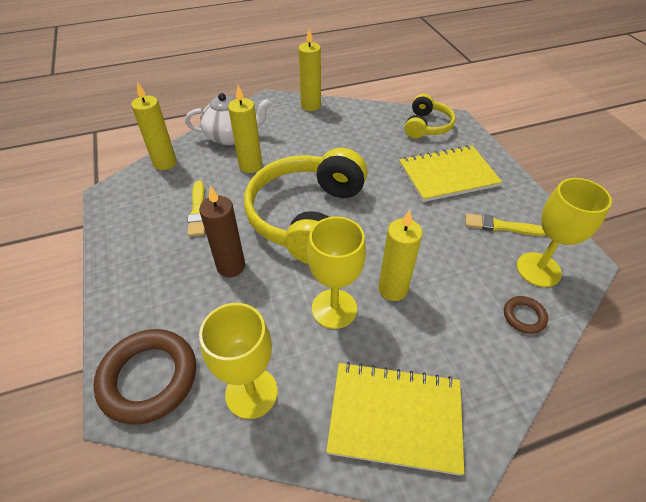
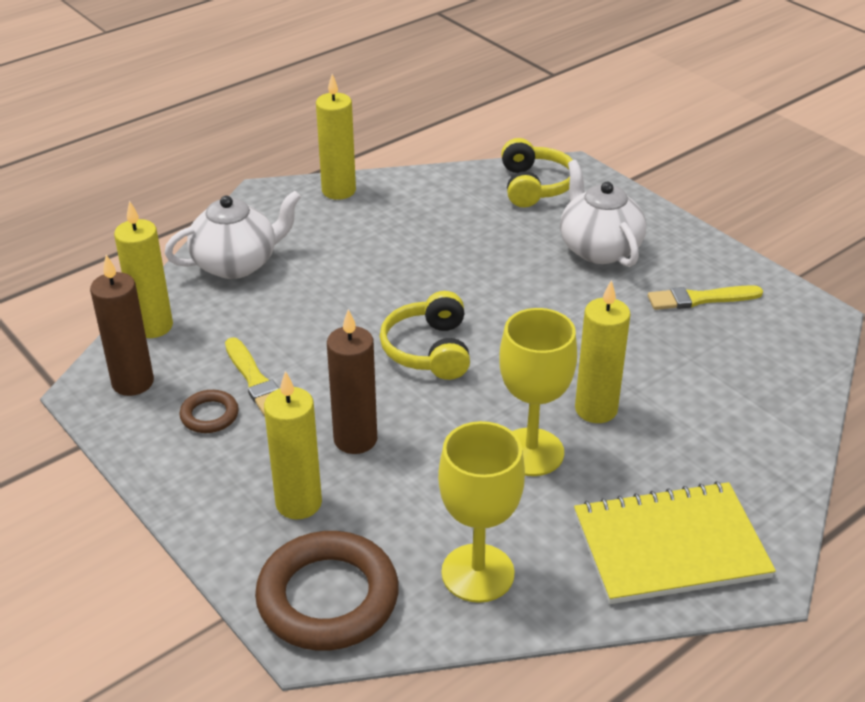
camera: 20 degrees left, 10 degrees down
yellow candle [228,85,262,173] -> yellow candle moved to [264,371,322,519]
yellow headphones [244,148,368,264] -> yellow headphones [380,291,470,380], size x0.52
yellow notebook [399,145,502,202] -> white teapot [560,160,646,267]
brown ring [504,296,548,334] -> brown ring moved to [180,390,239,433]
yellow goblet [517,178,612,287] -> none
none -> brown candle [90,255,154,396]

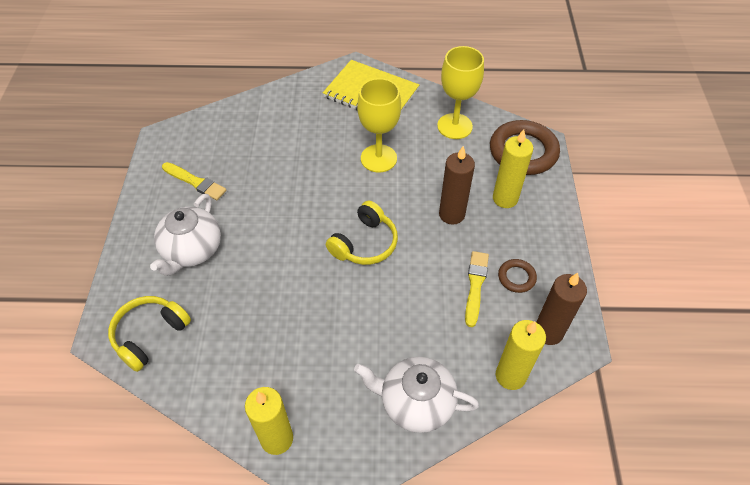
camera: 140 degrees left, 15 degrees up
yellow candle [575,280,631,423] -> none

